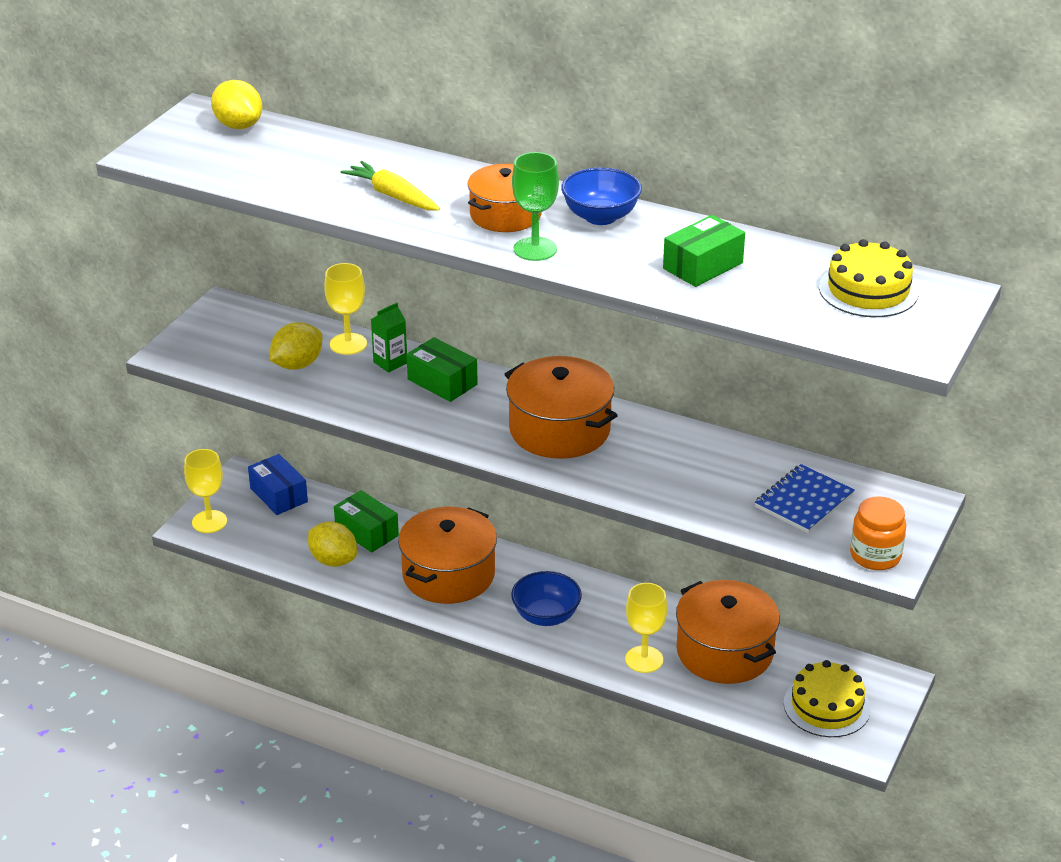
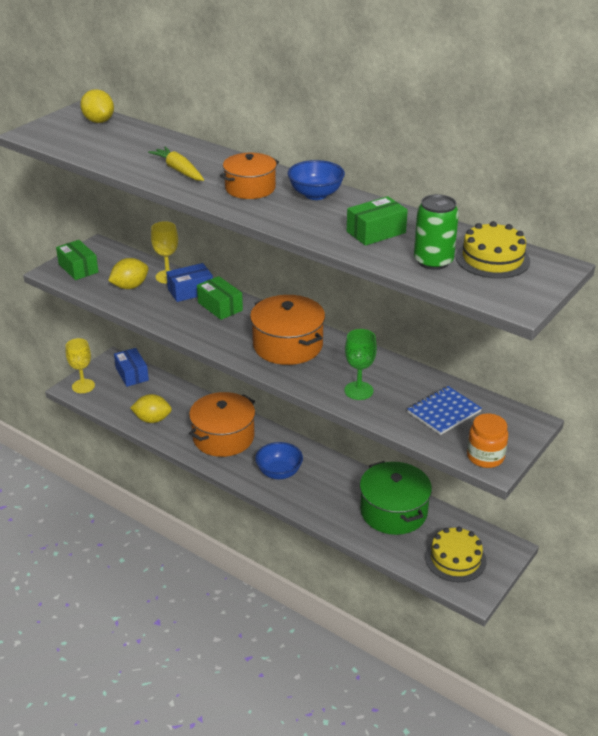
camera: 10 degrees right, 0 degrees up
yellow lemon [308,522,357,567] -> yellow lemon turned 45 degrees counterclockwise [130,394,172,423]
green box [334,490,399,553] -> green box moved to [56,240,99,280]
green carton [371,303,407,373] -> blue box [166,263,213,302]
green goblet [512,152,559,261] -> green goblet moved to [344,329,377,400]
yellow goblet [625,583,667,673] -> none
orange pot [676,580,780,684] -> green pot [360,461,432,535]
none -> green can [414,194,459,270]

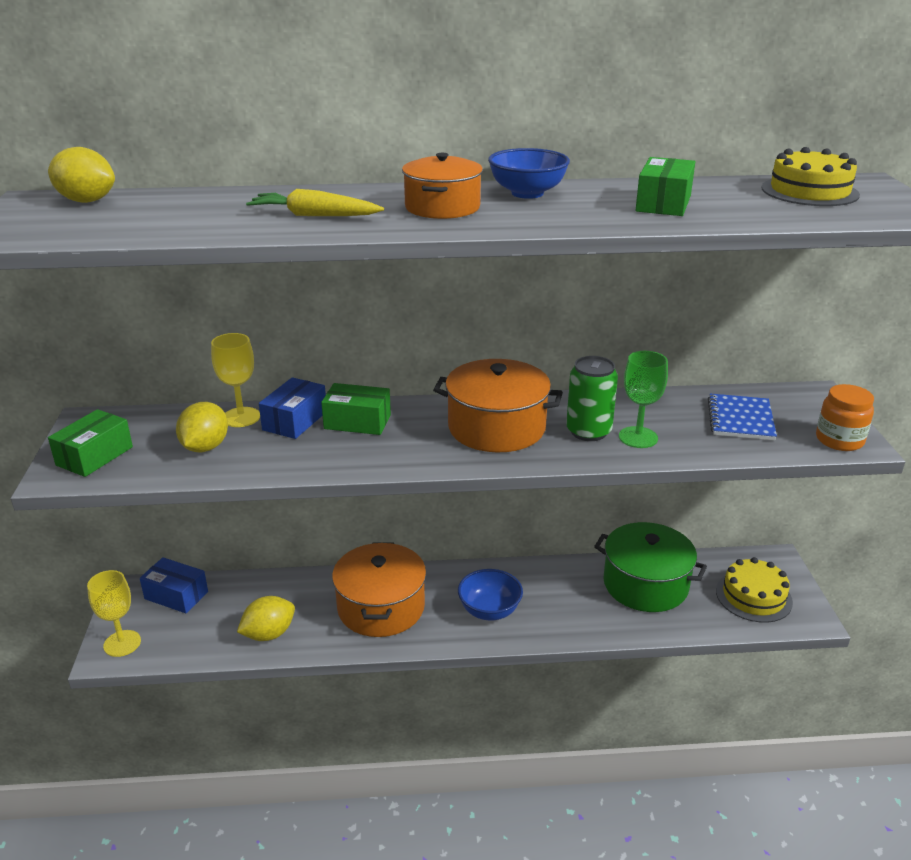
camera: 40 degrees left, 5 degrees down
green box [56,240,99,280] -> green box turned 75 degrees counterclockwise [48,409,133,477]
green can [414,194,459,270] -> green can moved to [566,356,618,441]

